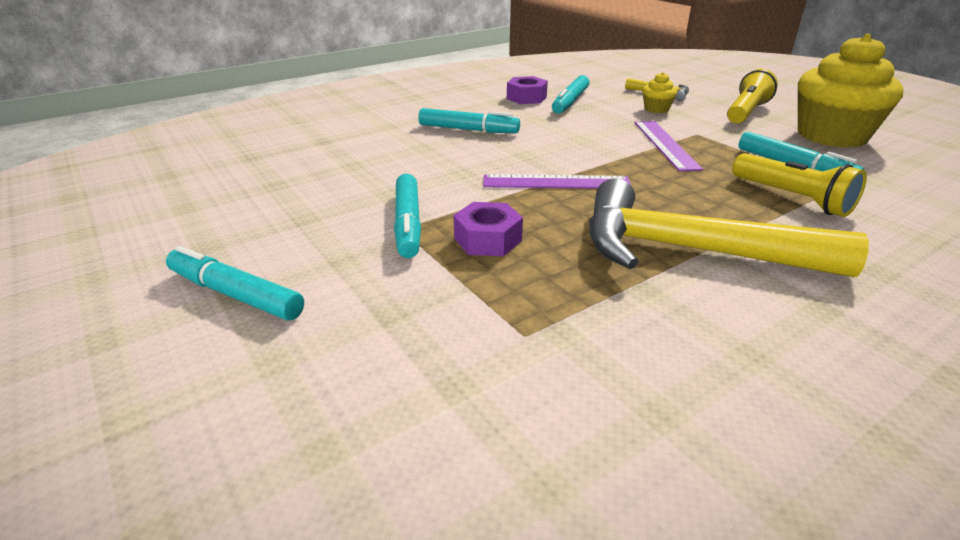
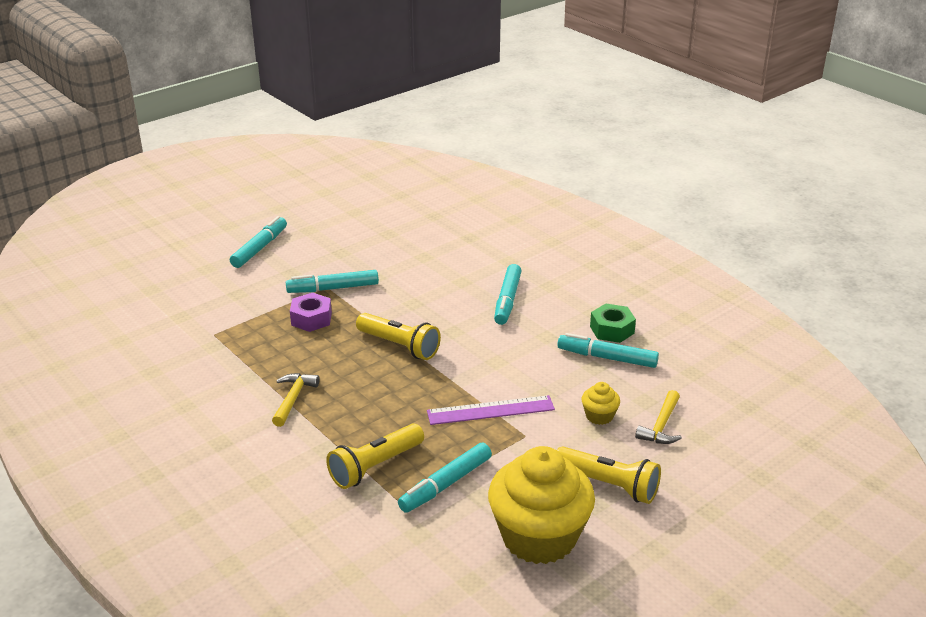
camera: 85 degrees right, 0 degrees up
purple ruler [483,174,631,189] -> yellow flashlight [356,313,441,360]
purple nut [507,76,548,104] -> green nut [590,303,636,343]
yellow hammer [589,179,869,277] -> yellow hammer [272,373,320,427], size x0.43

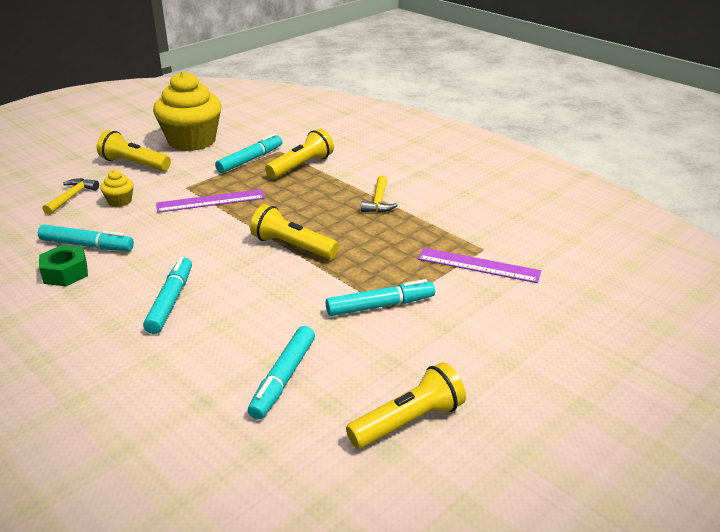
camera: 175 degrees right, 0 degrees up
turquoise marker [230,216,287,268] -> turquoise marker moved to [248,326,315,420]
purple nut [290,293,332,332] -> none
none -> yellow flashlight [346,362,466,449]
none -> purple ruler [418,248,541,283]

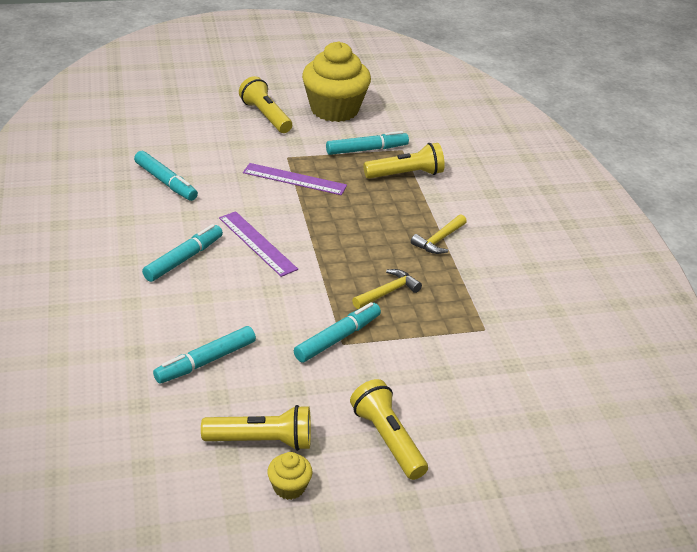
camera: 30 degrees right, 5 degrees up
green nut [39,245,88,286] -> none
yellow hammer [43,178,99,215] -> yellow hammer moved to [352,269,422,309]
yellow cupcake [100,170,134,207] -> yellow cupcake moved to [267,452,312,500]
yellow flashlight [250,204,339,259] -> yellow flashlight moved to [350,379,428,480]
turquoise marker [326,279,435,316] -> turquoise marker turned 60 degrees counterclockwise [294,302,381,362]
purple ruler [418,248,541,283] -> purple ruler moved to [219,211,298,277]

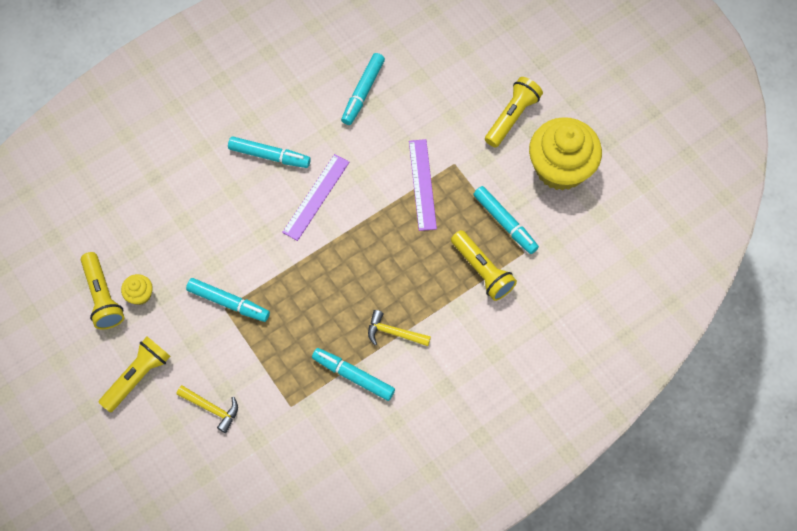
camera: 70 degrees right, 30 degrees up
turquoise marker [153,326,256,384] -> turquoise marker moved to [312,348,395,401]
yellow cupcake [267,452,312,500] -> yellow cupcake moved to [121,274,153,305]
yellow hammer [352,269,422,309] -> yellow hammer moved to [176,385,238,433]

